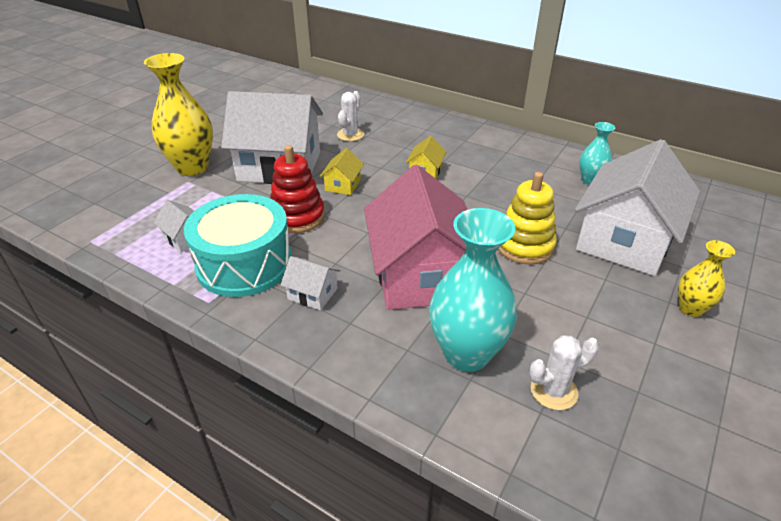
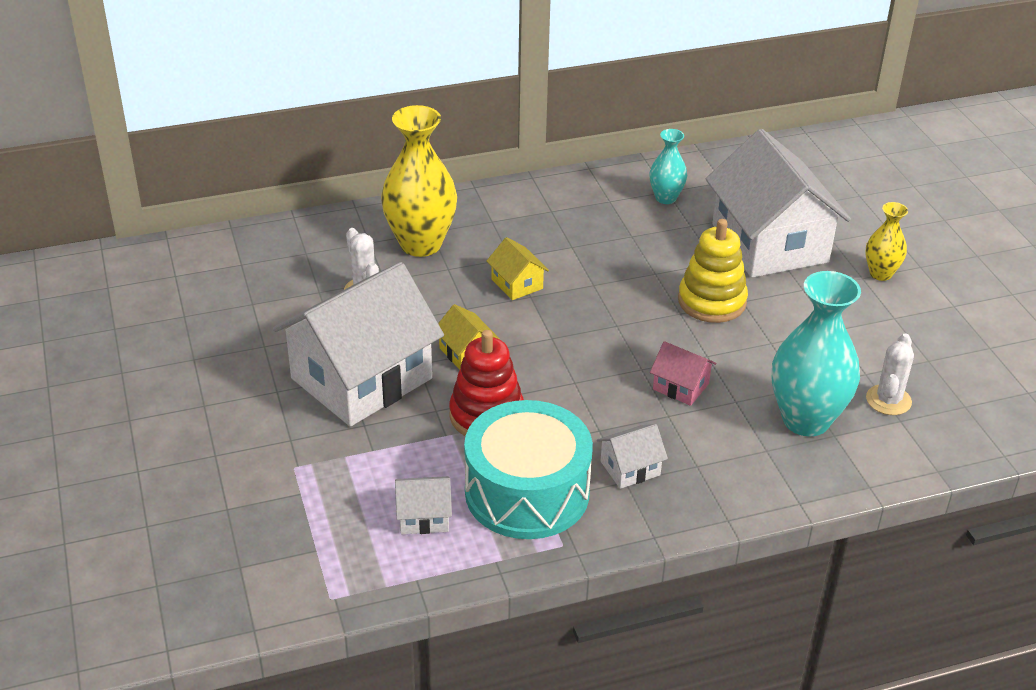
camera: 50 degrees left, 0 degrees up
yellow vase [144,53,213,176] -> yellow vase moved to [381,105,457,257]
pink house [364,165,467,310] -> pink house [650,341,716,406], size x0.41

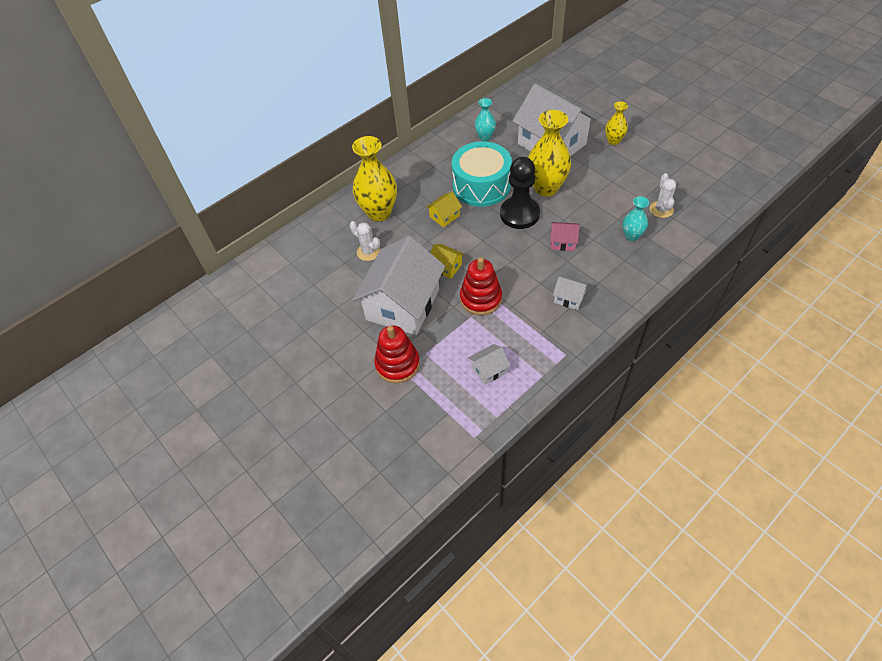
camera: 20 degrees left, 15 degrees up
turquoise drum [464,400,593,539] -> turquoise drum moved to [452,141,512,207]
yellow house [486,237,549,300] -> yellow house turned 75 degrees counterclockwise [426,192,462,228]
white house [597,424,668,489] -> white house turned 75 degrees clockwise [553,274,589,310]
yellow stacking toy [678,219,748,323] -> yellow vase [528,110,571,197]
turquoise vase [772,271,861,436] -> turquoise vase [623,196,649,241], size x0.53
none -> red stacking toy [374,325,420,383]
none -> black pawn [500,157,540,229]

